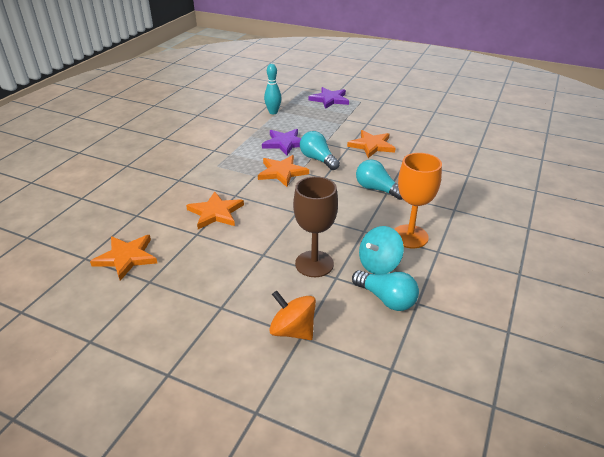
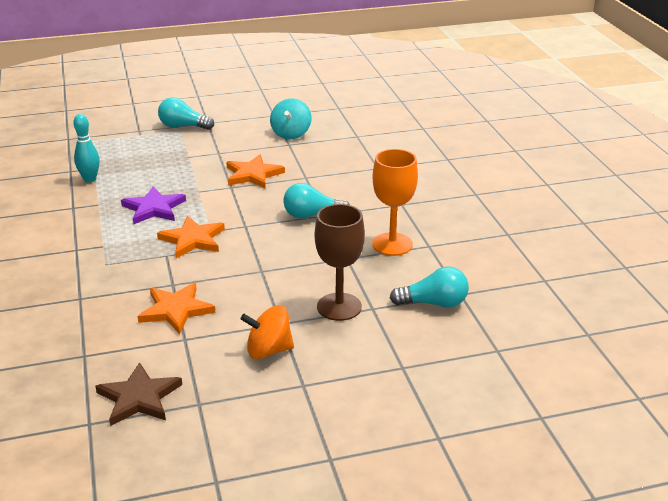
camera: 40 degrees left, 5 degrees down
orange star [90,235,157,281] -> brown star [95,362,182,426]
orange spinning top [269,291,316,340] -> orange spinning top moved to [241,305,294,359]
turquoise light bulb [300,131,340,170] -> turquoise light bulb moved to [158,97,214,130]
purple star [309,87,349,109] -> none
turquoise spinning top [359,226,404,275] -> turquoise spinning top moved to [270,98,311,139]

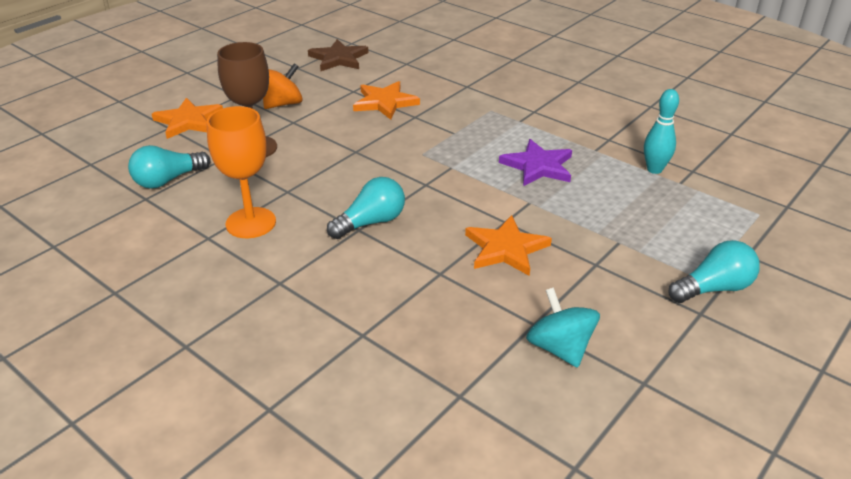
camera: 145 degrees right, 5 degrees up
orange star [157,216,225,258] -> orange star moved to [152,98,223,139]

